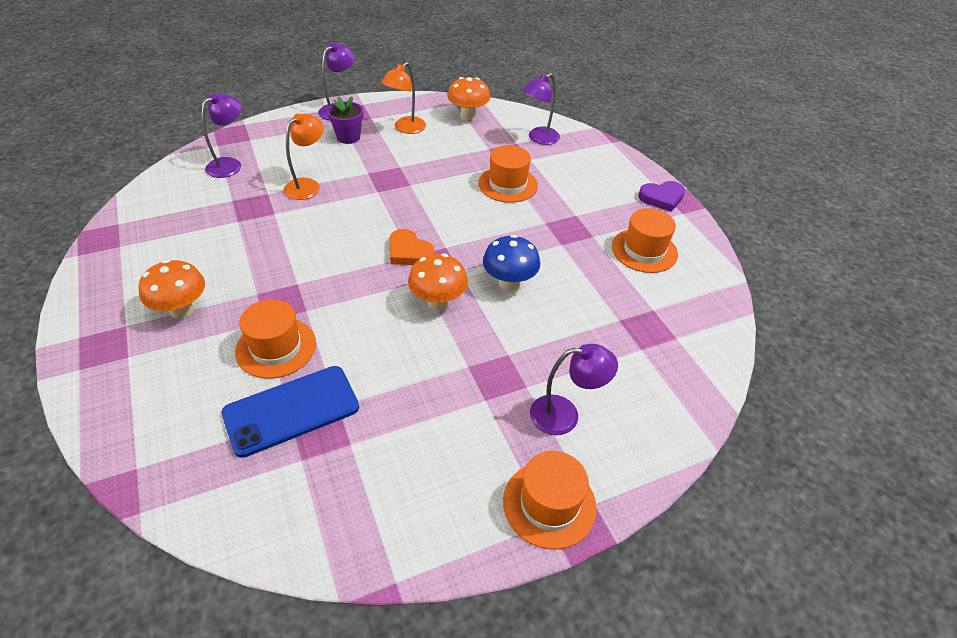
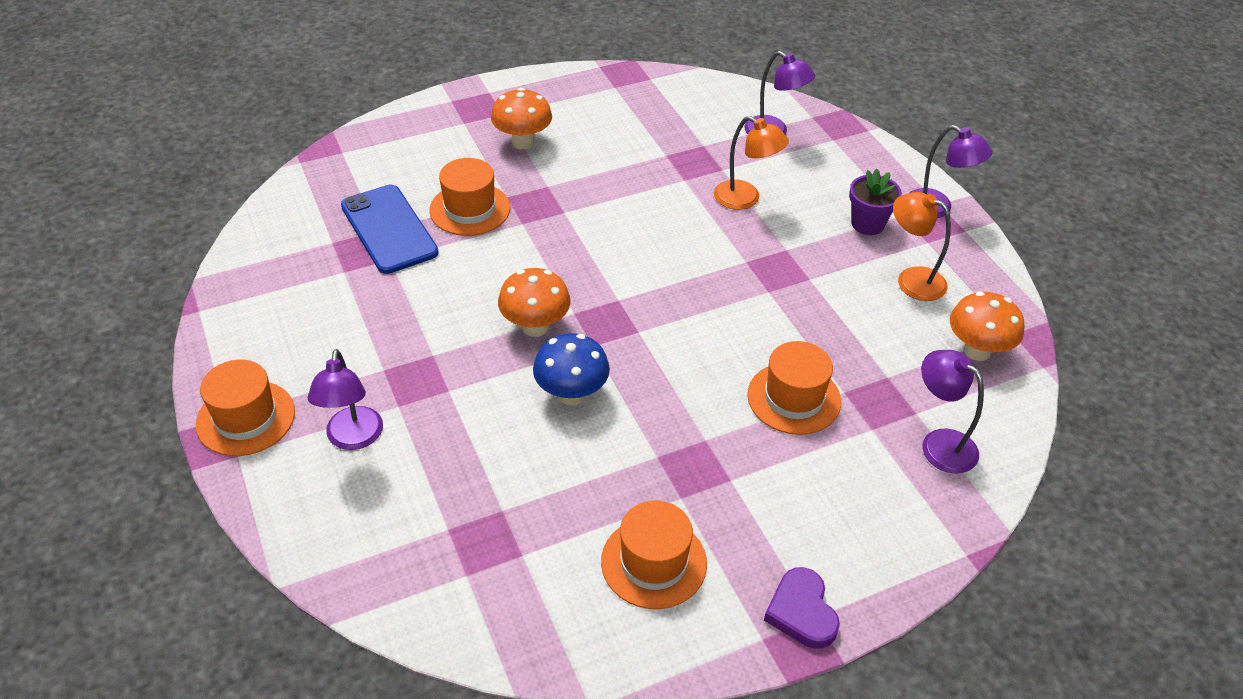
camera: 90 degrees right, 0 degrees up
orange heart [390,229,434,265] -> none

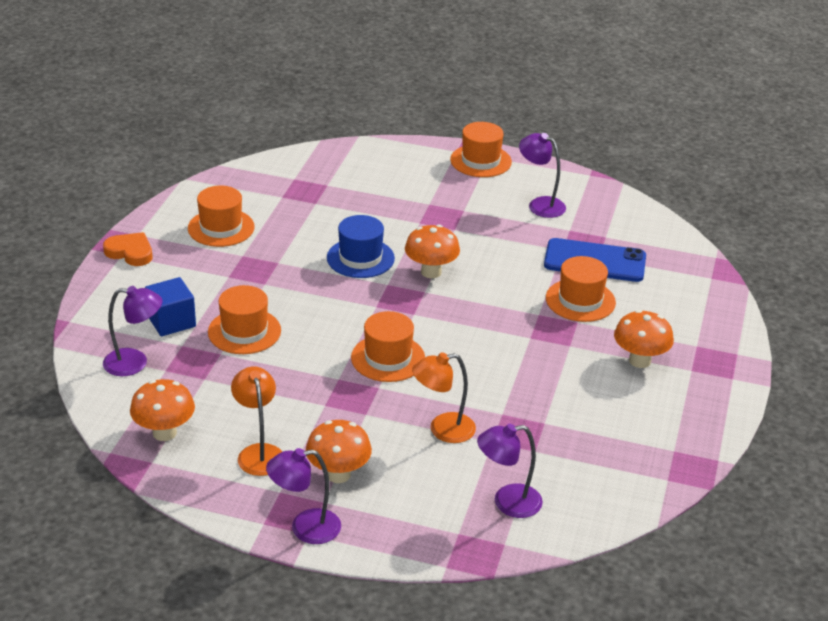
camera: 130 degrees right, 10 degrees down
purple lamp [308,349,383,450] -> purple lamp moved to [519,133,566,218]
blue mushroom [533,333,610,405] -> blue hat [327,215,395,278]
purple heart [764,567,840,649] -> orange heart [103,232,152,266]
purple flower pot [849,169,902,235] -> orange mushroom [306,420,372,483]
orange lamp [893,192,951,301] -> orange lamp turned 90 degrees counterclockwise [231,366,282,476]
none -> blue cube [145,277,196,336]
none -> orange hat [351,311,425,382]

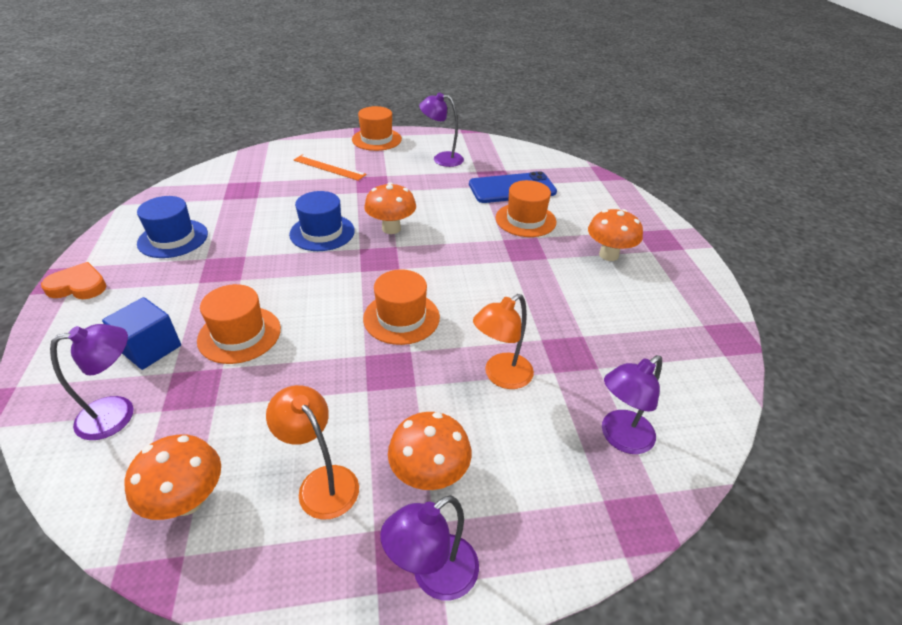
camera: 25 degrees left, 5 degrees up
orange hat [188,186,255,247] -> blue hat [137,196,208,258]
none -> orange ruler [294,154,367,181]

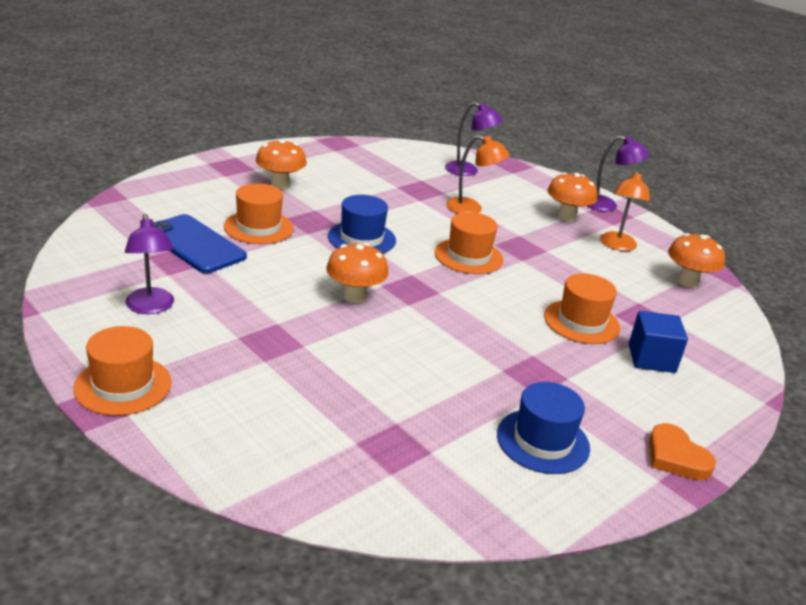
camera: 125 degrees left, 10 degrees down
purple lamp [50,324,134,440] -> none
blue hat [289,191,355,251] -> blue hat moved to [328,195,396,253]
orange ruler [294,154,367,181] -> none

